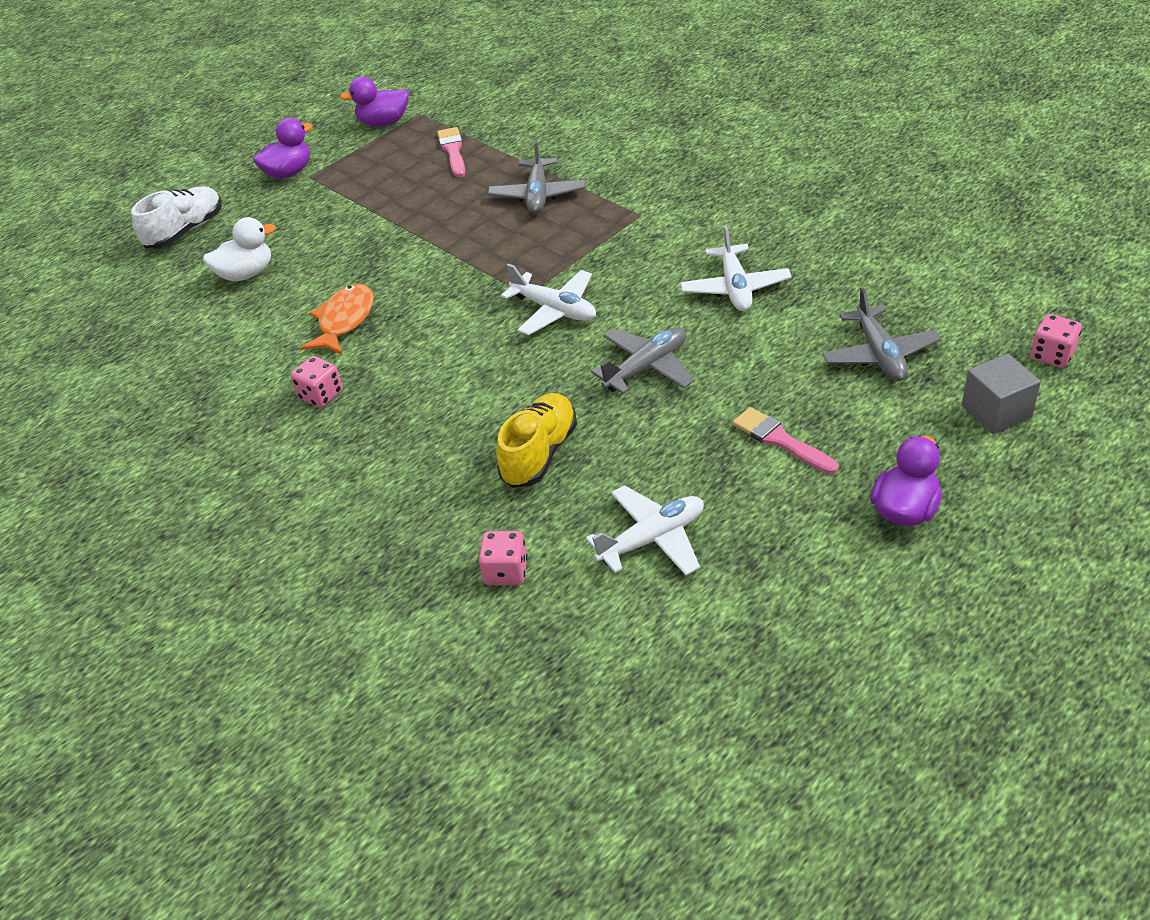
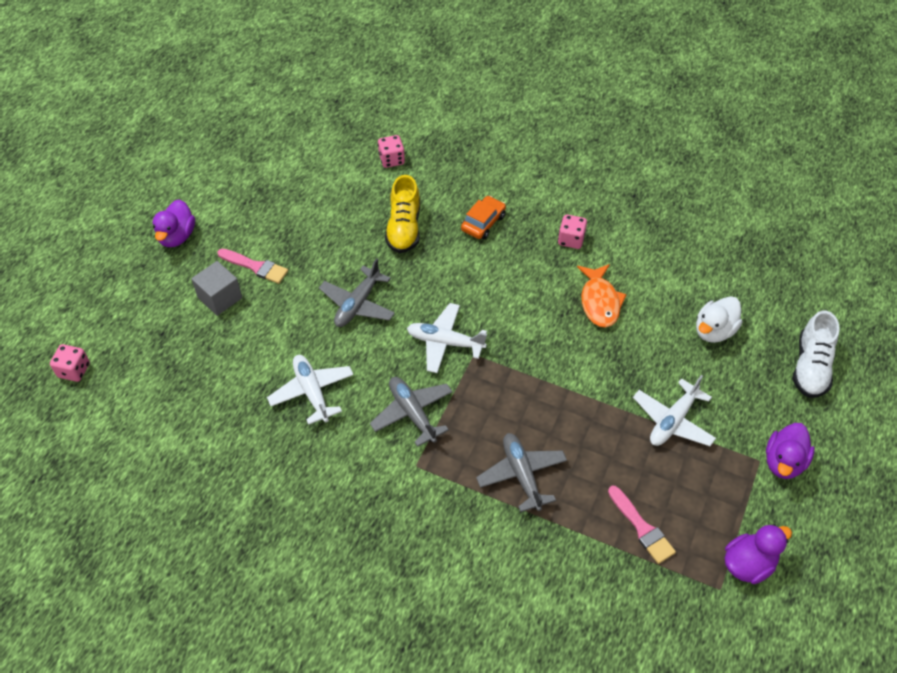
camera: 155 degrees right, 10 degrees up
white plane [586,485,704,575] -> white plane moved to [633,375,716,446]
grey plane [822,288,941,381] -> grey plane moved to [370,377,453,447]
grey cube [962,354,1041,434] -> grey cube moved to [191,261,242,316]
none -> orange car [461,196,506,240]

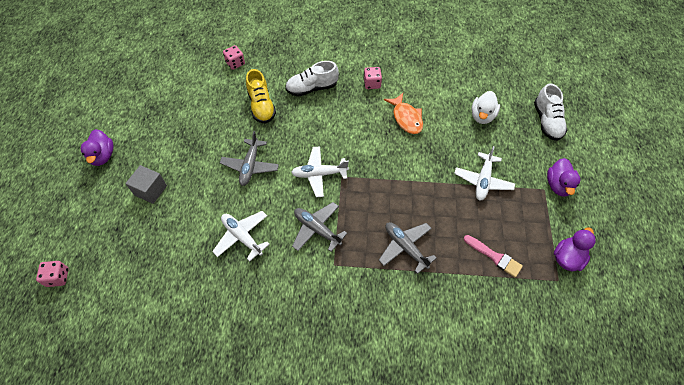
camera: 20 degrees left, 5 degrees up
pink brush [217,249,288,284] -> none
orange car [461,196,506,240] -> white shoe [285,61,339,97]

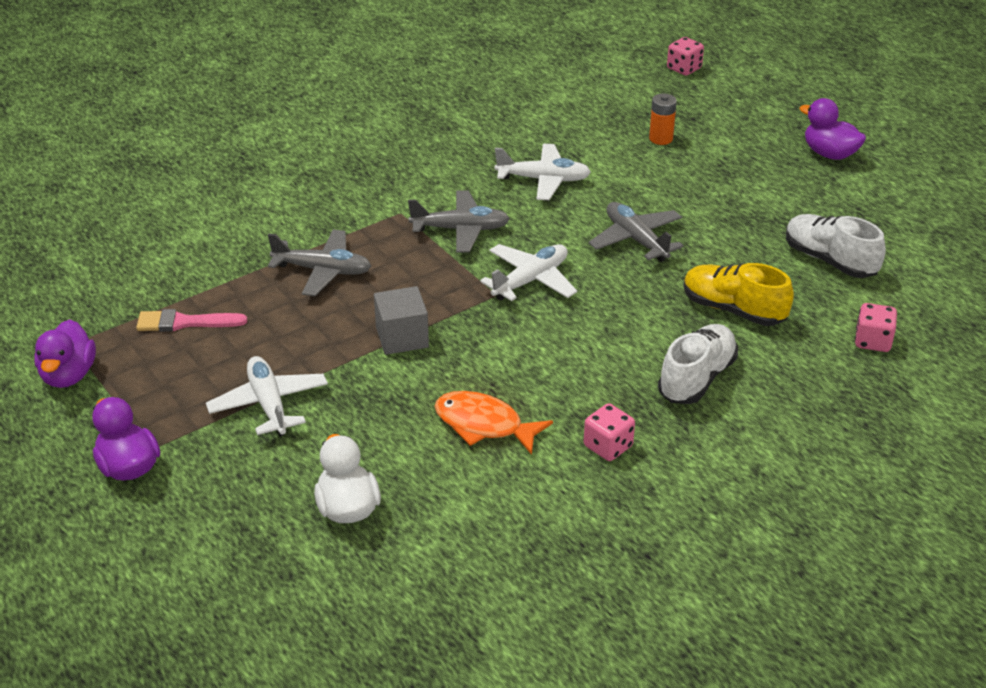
camera: 140 degrees right, 20 degrees down
grey cube [125,165,167,204] -> grey cube moved to [374,286,429,355]
white shoe [534,83,567,141] -> white shoe moved to [786,214,886,278]
none -> orange battery [649,94,677,145]

